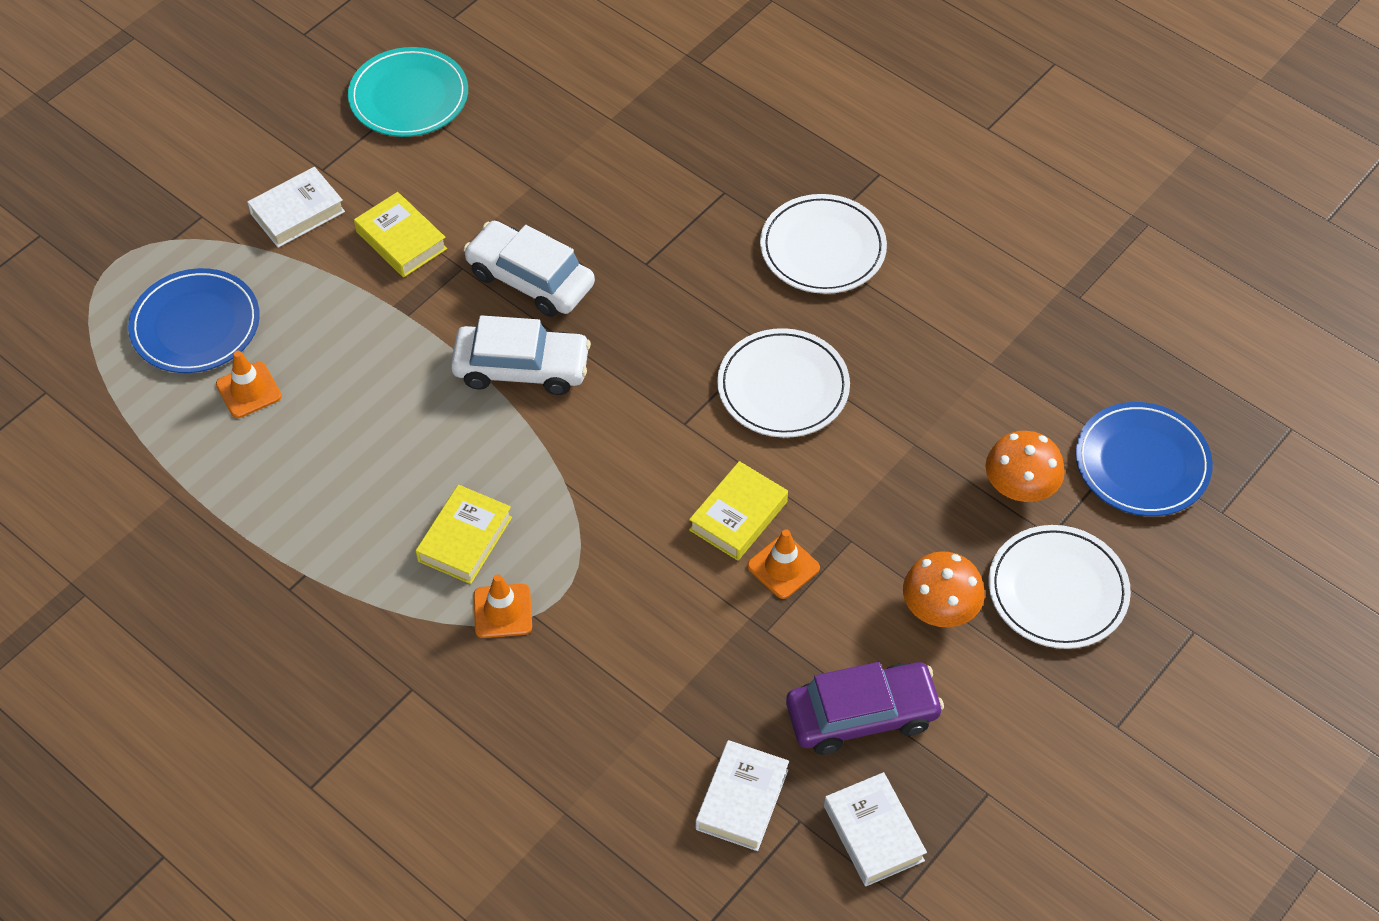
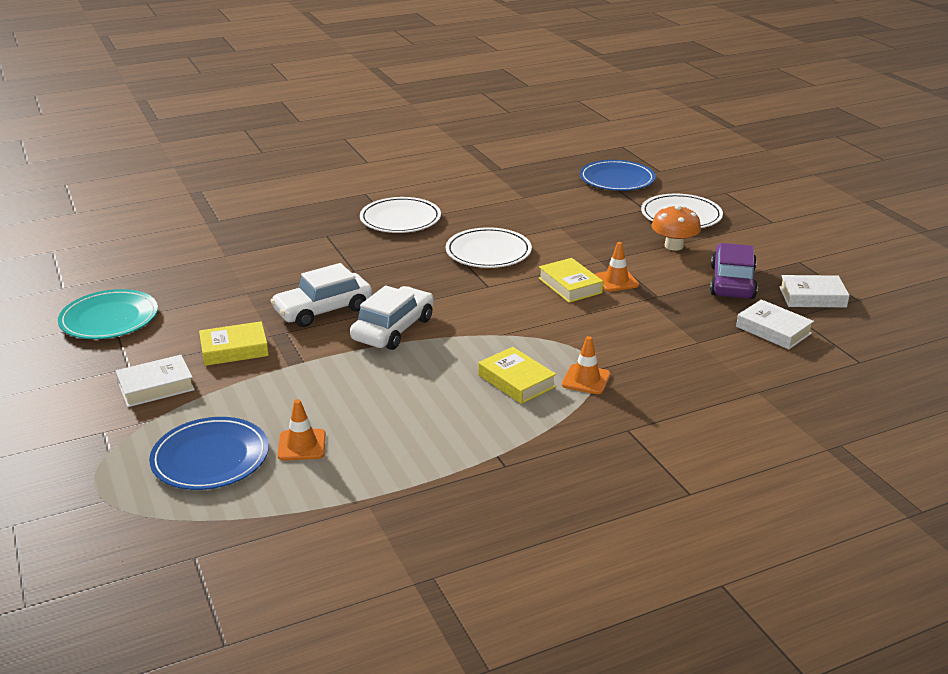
camera: 65 degrees left, 25 degrees down
white book [247,167,345,248] -> white book turned 75 degrees clockwise [116,355,195,407]
orange mushroom [985,431,1065,502] -> none

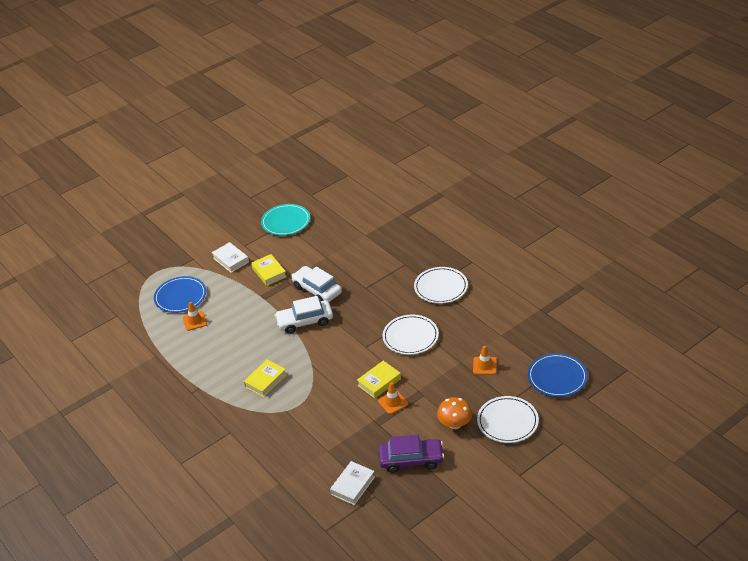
camera: 80 degrees right, 10 degrees up
white car [350,285,434,350] -> white car turned 150 degrees clockwise [275,296,333,334]
orange traffic cone [562,336,610,394] -> orange traffic cone moved to [473,346,497,375]
white book [780,275,850,308] -> none

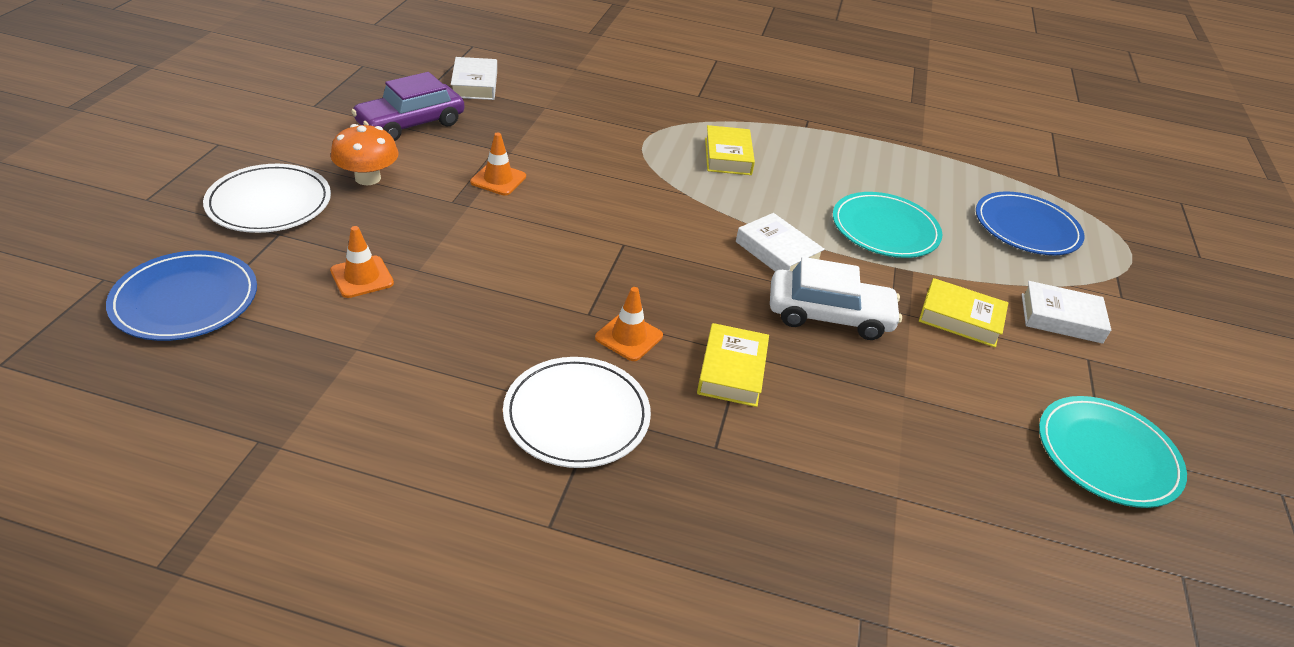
camera: 135 degrees right, 0 degrees up
orange traffic cone [183,302,207,331] -> orange traffic cone moved to [595,287,663,361]
white car [275,296,333,334] -> white book [736,213,825,271]
yellow book [357,361,401,398] -> yellow book moved to [697,323,769,407]
white plate [383,315,439,355] -> none
none -> turquoise plate [833,192,942,258]

